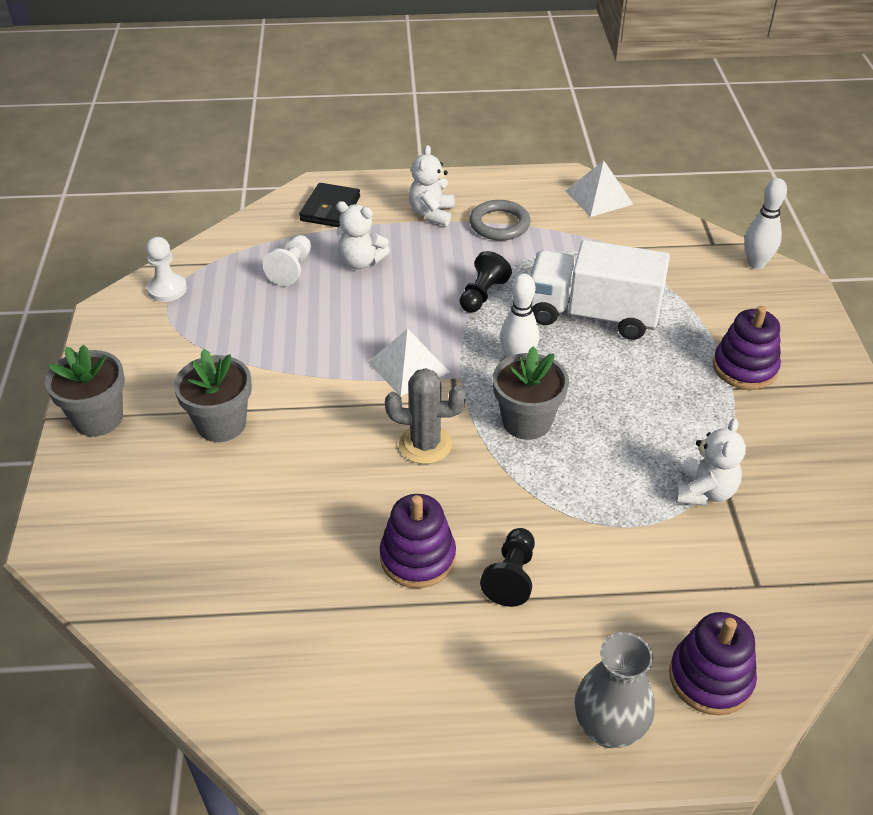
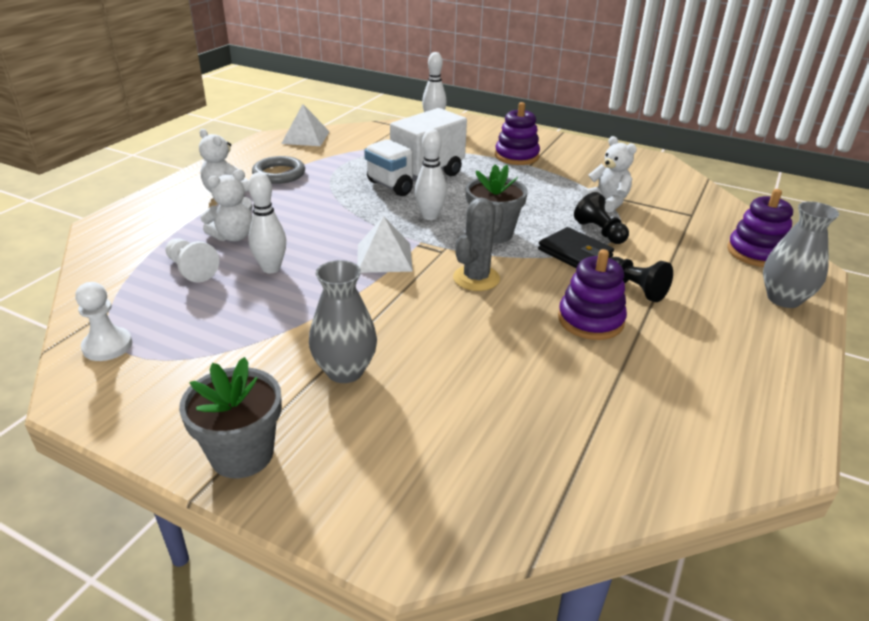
camera: 60 degrees left, 10 degrees down
grey flower pot [174,349,252,442] -> grey vase [309,260,377,383]
black wallet [299,183,360,227] -> black wallet moved to [538,227,614,268]
black pawn [460,251,512,313] -> black pawn moved to [574,192,629,244]
none -> white bowling pin [248,172,286,273]

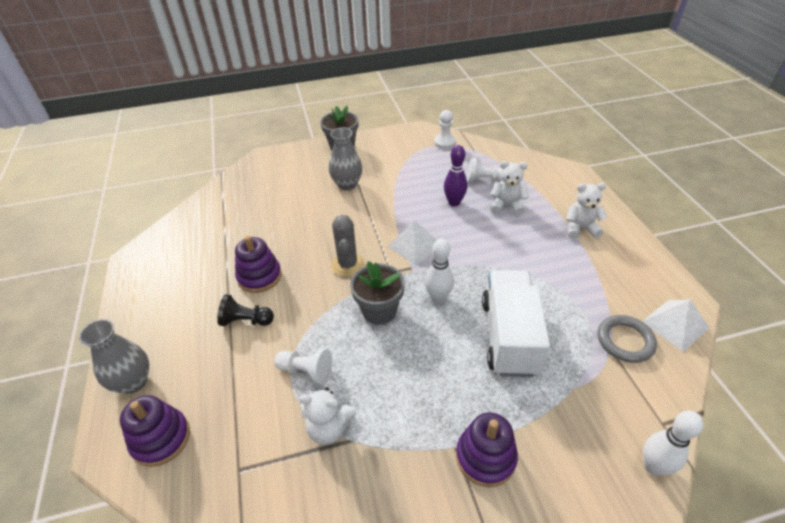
camera: 140 degrees right, 10 degrees up
white teddy bear [201,169,253,241] -> white teddy bear turned 90 degrees clockwise [490,161,529,216]
white bowling pin [248,172,286,273] -> purple bowling pin [444,145,467,206]
grey ring [252,156,305,184] -> grey ring moved to [598,315,657,363]
black wallet [538,227,614,268] -> none
black pawn [574,192,629,244] -> white pawn [274,349,332,385]

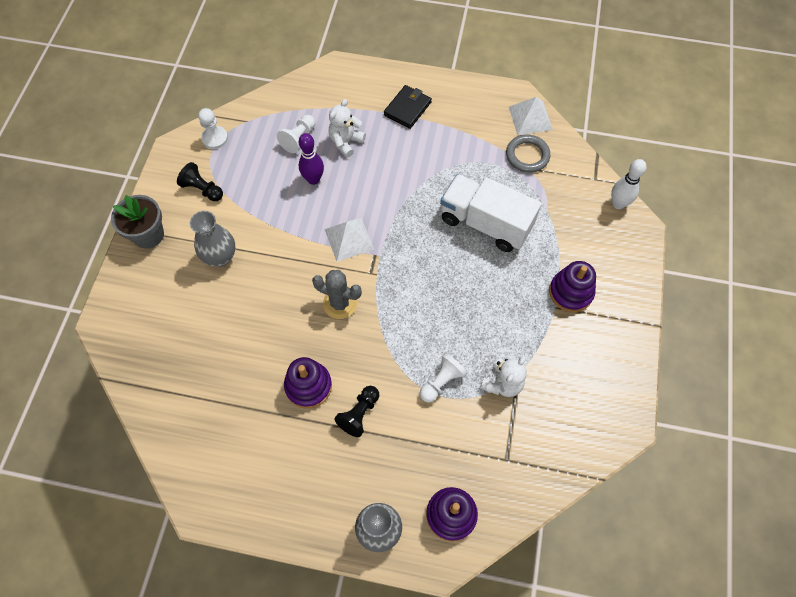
camera: 65 degrees left, 20 degrees up
grey flower pot [350,261,405,325] -> none
white bowling pin [425,238,454,304] -> none
white teddy bear [566,183,607,239] -> black wallet [384,85,432,129]
none -> black pawn [177,162,223,201]

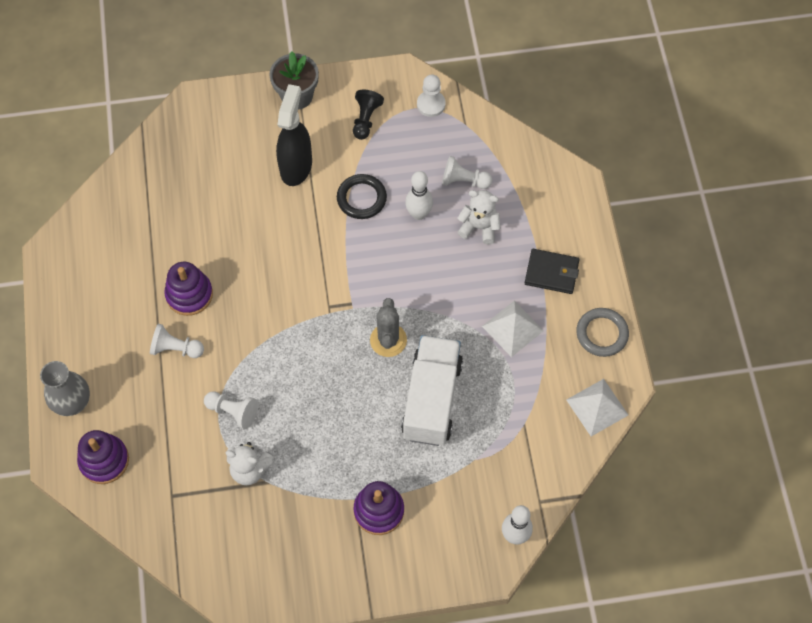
camera: 70 degrees right, 0 degrees up
grey vase [190,211,235,267] -> black spray bottle [276,84,312,186]
purple bowling pin [299,133,324,185] -> white bowling pin [405,171,433,220]
grey cactus [312,270,362,319] -> grey cactus moved to [370,298,407,357]
white pyramid [325,218,374,262] -> white pyramid moved to [482,301,544,357]
black pawn [334,386,379,437] -> white pawn [150,324,204,358]
grey ring [506,135,550,173] -> grey ring moved to [576,308,629,357]
none -> black ring [337,174,387,219]

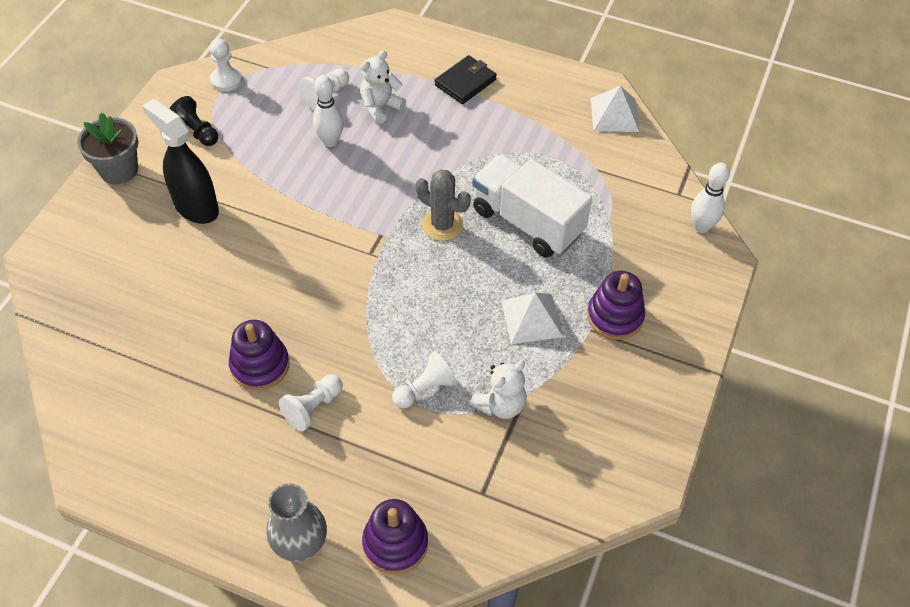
camera: 60 degrees left, 10 degrees down
black ring [337,174,387,219] -> none
white pyramid [482,301,544,357] -> white pyramid moved to [501,293,563,344]
grey ring [576,308,629,357] -> none

